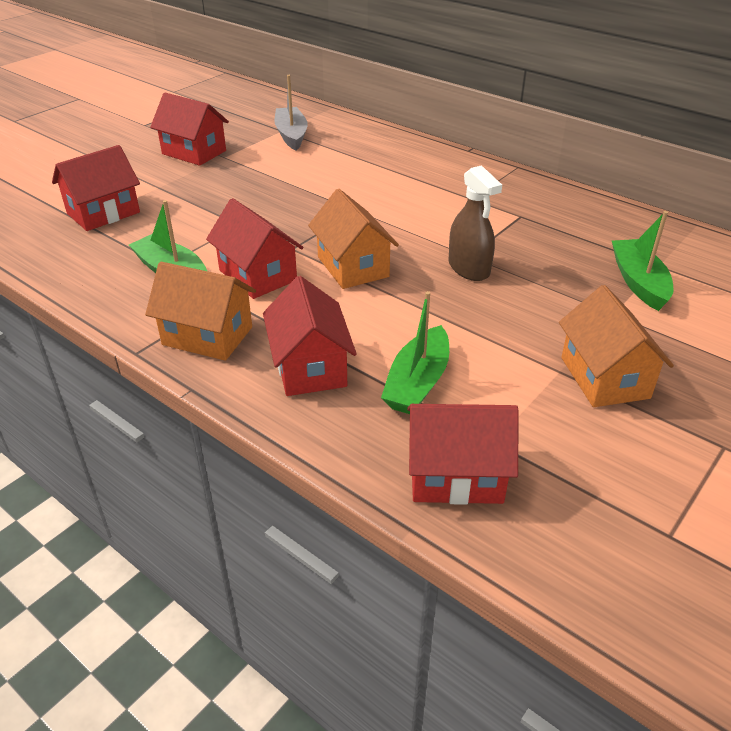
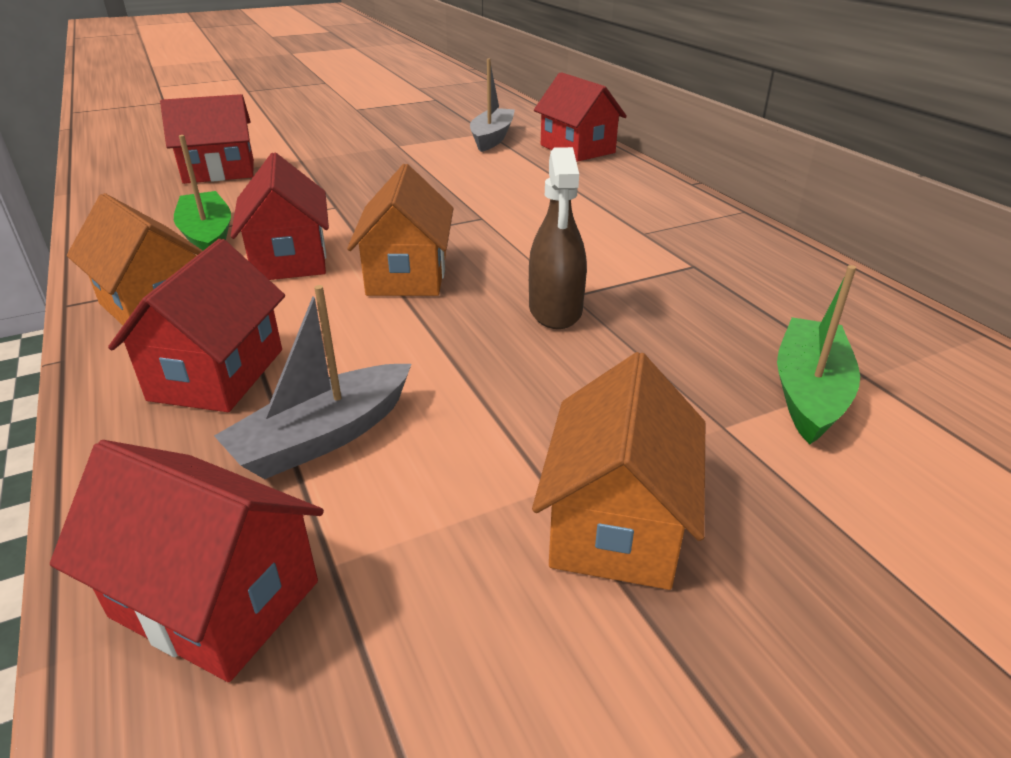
camera: 25 degrees right, 5 degrees down
red house [150,92,229,166] -> red house moved to [534,72,627,162]
green boat [381,291,449,414] -> grey boat [214,285,411,479]

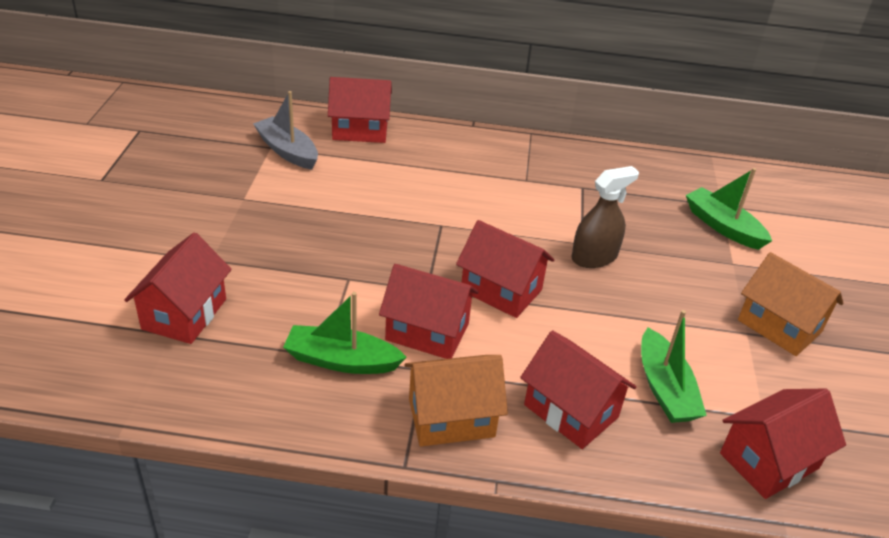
camera: 60 degrees left, 5 degrees up
grey boat [214,285,411,479] -> green boat [641,310,707,423]
orange house [347,164,454,296] -> red house [456,220,554,318]
brown spray bottle [529,147,587,329] -> brown spray bottle turned 60 degrees counterclockwise [571,166,639,268]

